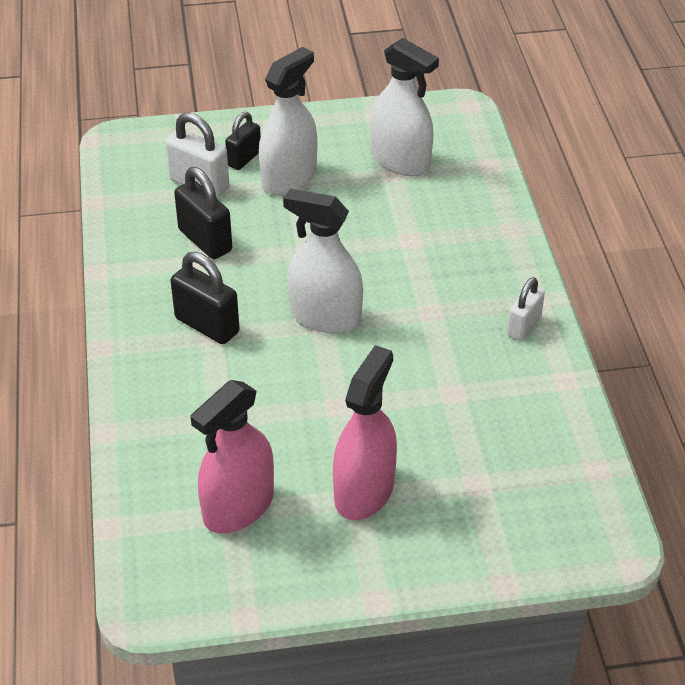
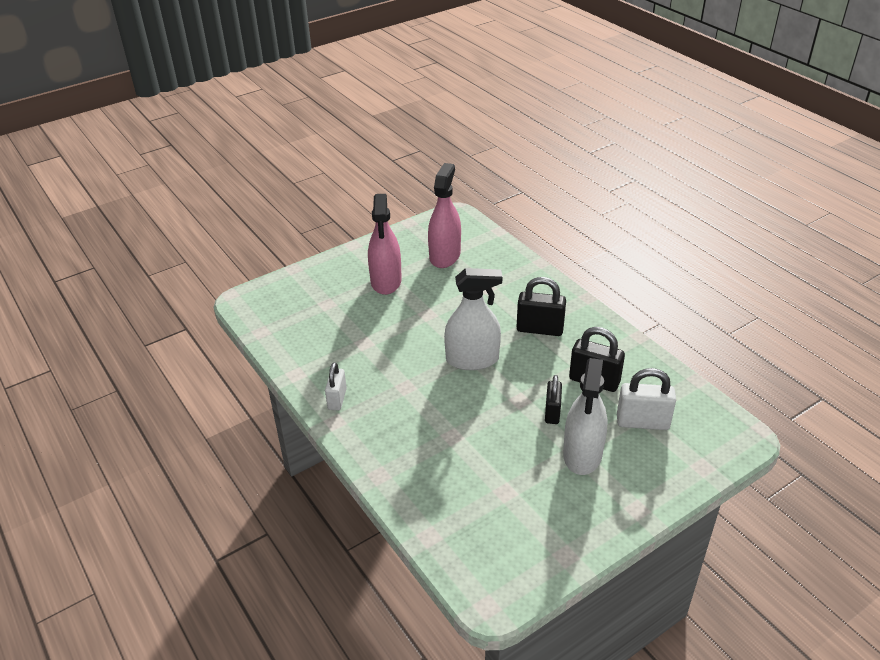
camera: 155 degrees right, 5 degrees down
black padlock [225,112,261,170] -> black padlock moved to [545,375,562,424]
white spray bottle [370,38,439,176] -> none

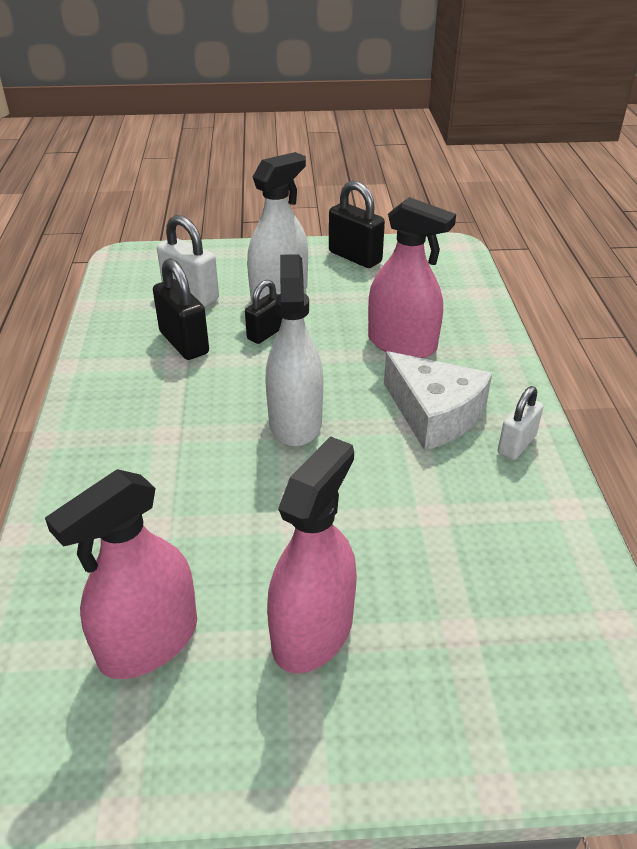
camera: 150 degrees left, 0 degrees up
white spray bottle [444,268,502,370] -> white spray bottle turned 60 degrees clockwise [265,254,323,446]
black padlock [517,277,566,336] -> black padlock moved to [329,181,385,268]
none -> pink spray bottle [368,197,456,358]
none -> white cheese [384,351,492,451]

